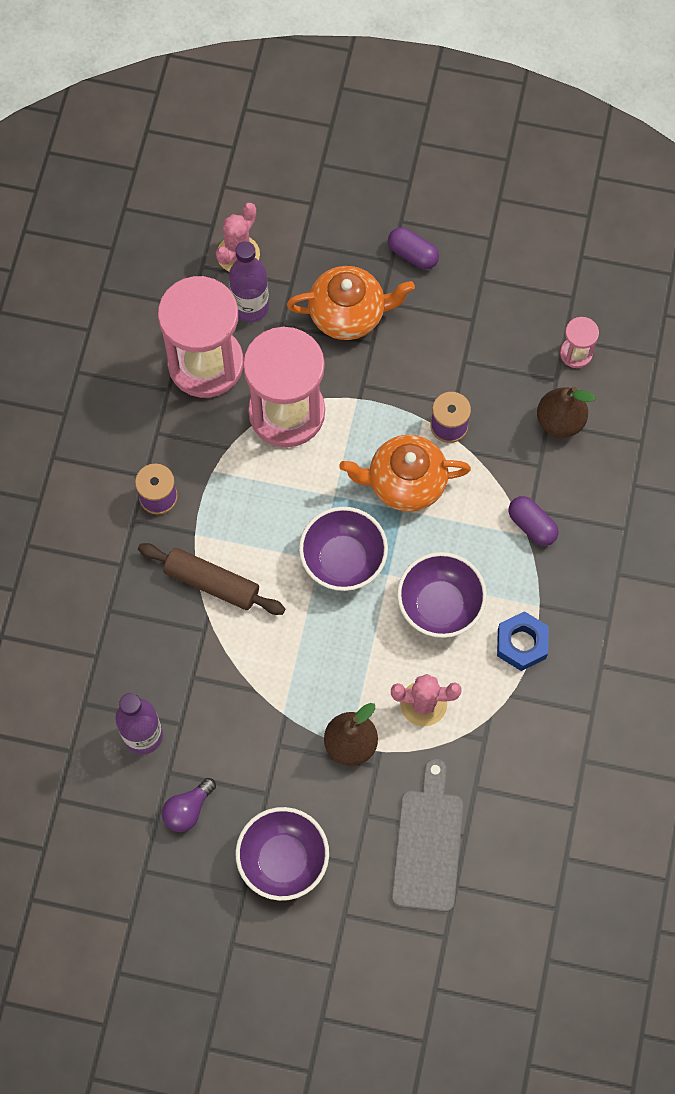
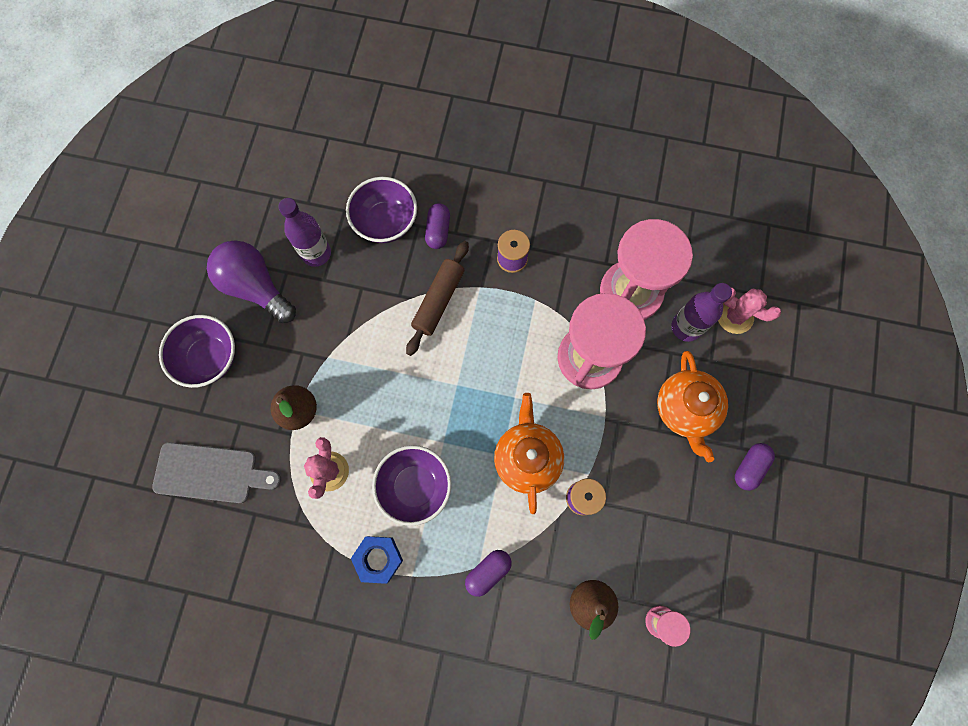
camera: 90 degrees right, 5 degrees up
purple light bulb [162,778,216,832] -> purple light bulb [207,240,296,323], size x1.90
purple bowl [299,507,388,591] -> purple bowl moved to [346,177,417,243]
none -> purple capsule [425,203,450,249]

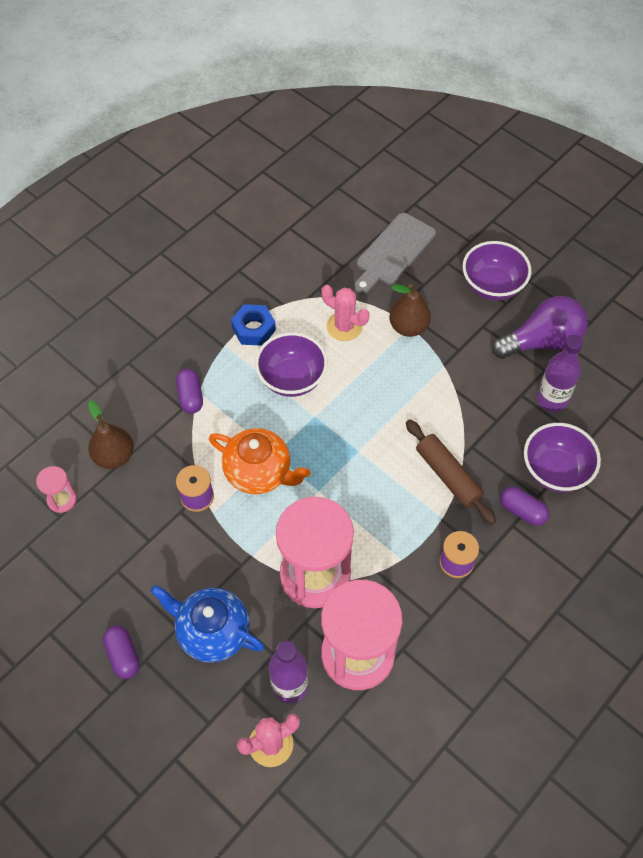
camera: 120 degrees right, 15 degrees down
orange teapot [657,351,728,462] -> blue teapot [150,585,264,663]

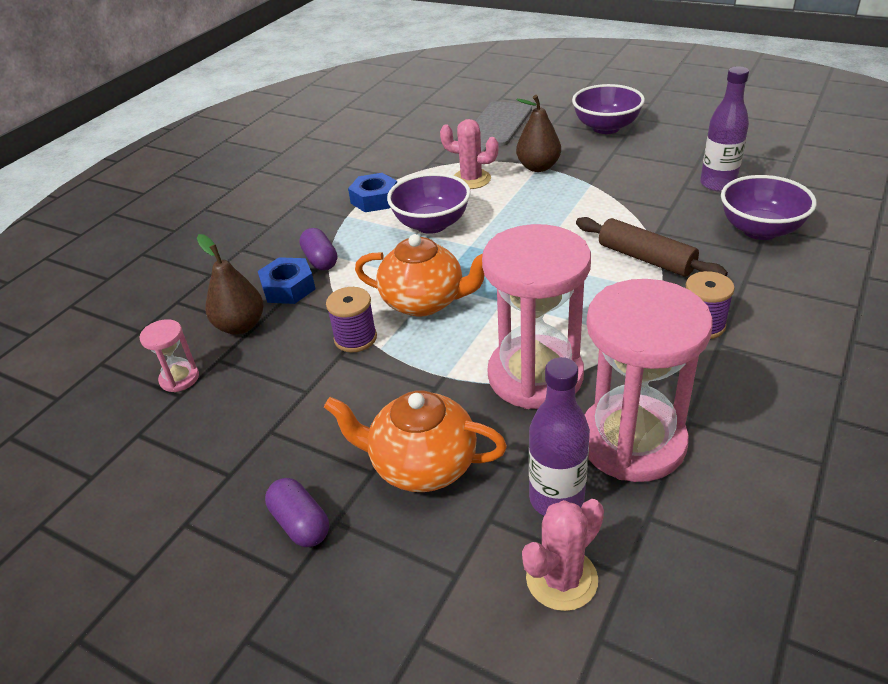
camera: 10 degrees left, 20 degrees down
blue teapot [150,585,264,663] -> orange teapot [324,391,507,492]
purple light bulb [492,296,588,359] -> none
purple capsule [500,487,549,526] -> none
none -> blue nut [258,257,316,304]

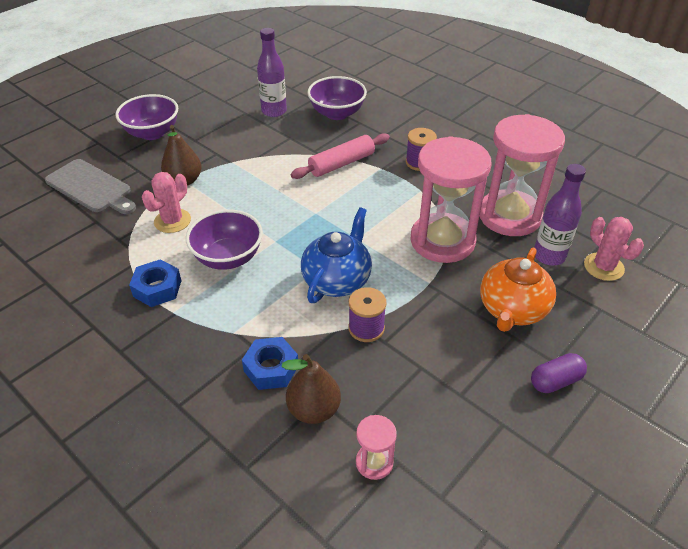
camera: 80 degrees left, 5 degrees up
purple capsule [299,228,337,271] -> none
orange teapot [355,234,485,317] -> blue teapot [301,207,372,303]
brown rolling pin [576,217,728,277] -> pink rolling pin [291,133,390,179]

